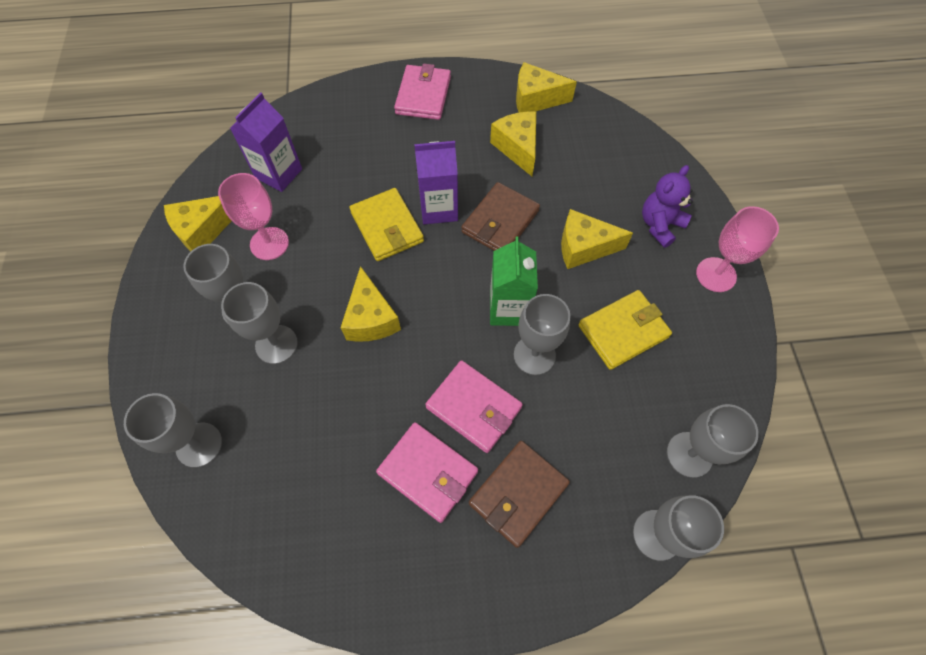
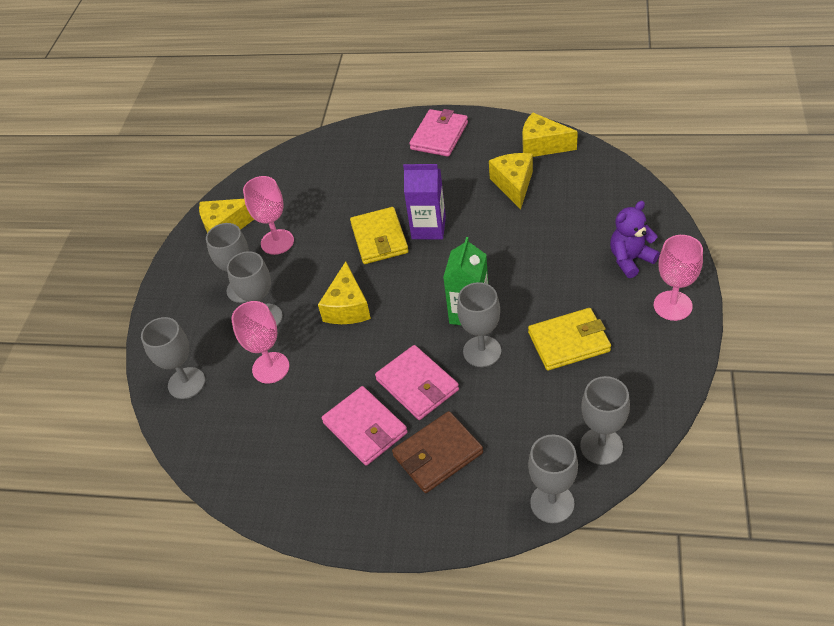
camera: 20 degrees right, 15 degrees down
purple carton [230,92,302,192] -> none
brown wallet [461,182,540,251] -> none
yellow cheese [561,209,633,269] -> none
none -> pink goblet [231,301,289,384]

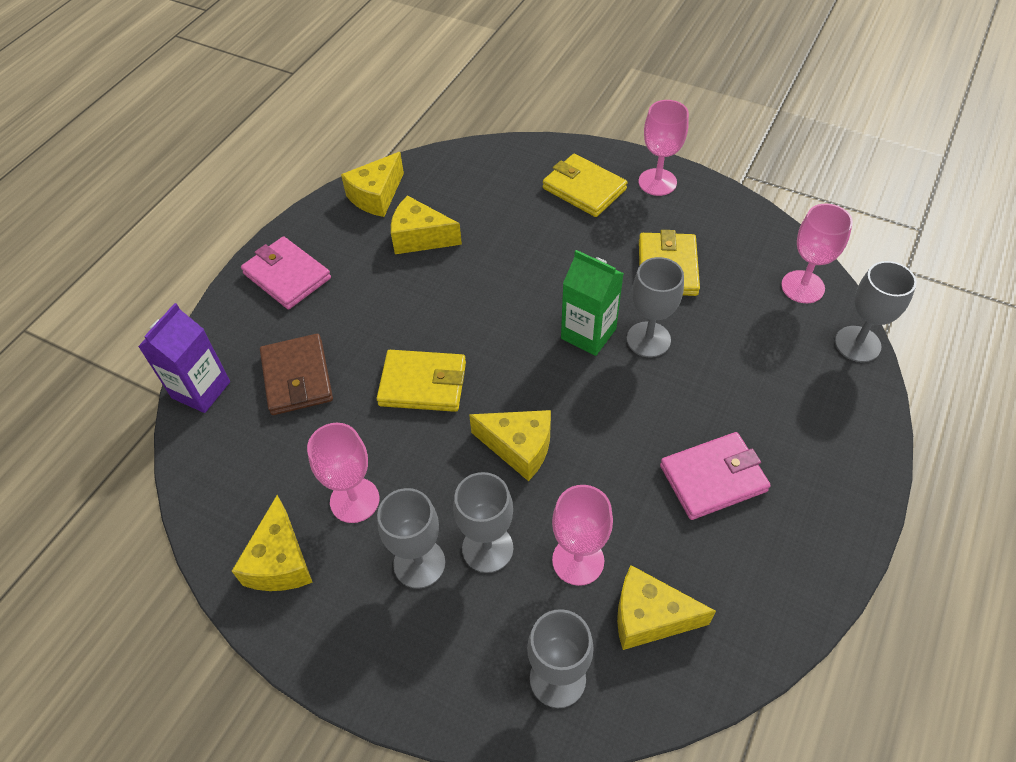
camera: 75 degrees left, 5 degrees up
pink wallet [375,345,459,420] -> none
brown wallet [392,411,483,493] -> brown wallet moved to [260,334,333,415]
purple carton [403,164,446,239] -> purple carton moved to [138,303,230,413]
grey goblet [580,376,630,465] -> pink goblet [781,204,853,303]
purple teddy bear [610,201,660,278] -> yellow wallet [543,154,627,217]
none -> yellow cheese [617,565,716,650]

